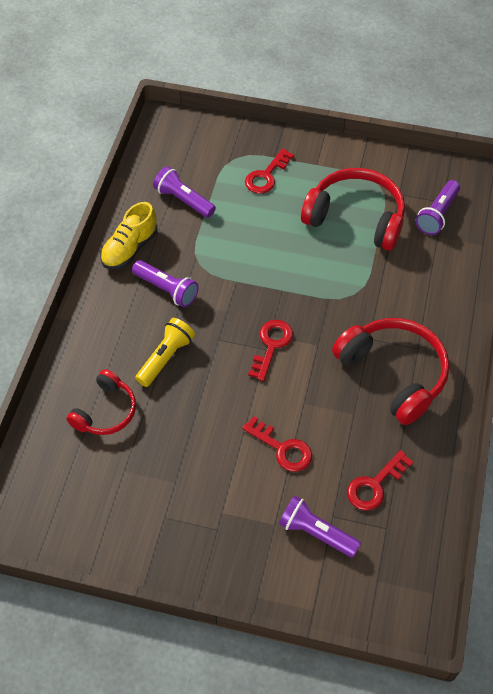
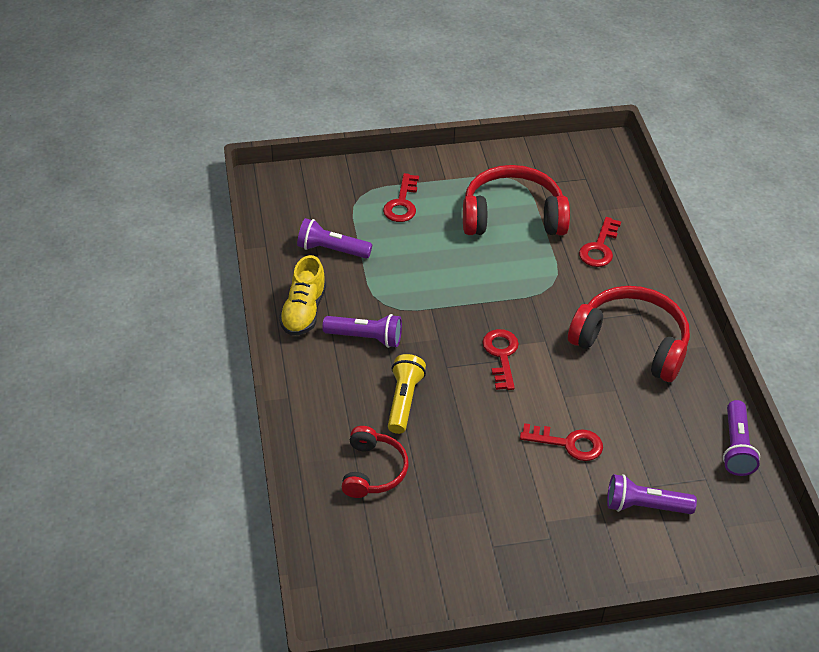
camera: 25 degrees left, 10 degrees down
red key [347,450,413,511] -> red key moved to [579,217,621,267]
purple flashlight [416,180,460,235] -> purple flashlight moved to [723,400,760,476]

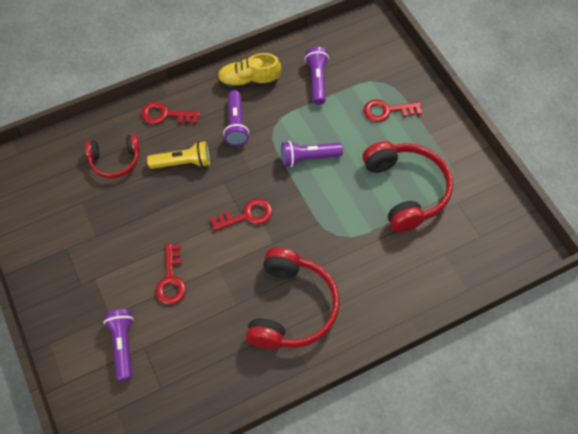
camera: 75 degrees right, 15 degrees up
red key [579,217,621,267] -> red key moved to [141,102,200,124]
purple flashlight [723,400,760,476] -> purple flashlight moved to [281,141,343,167]

